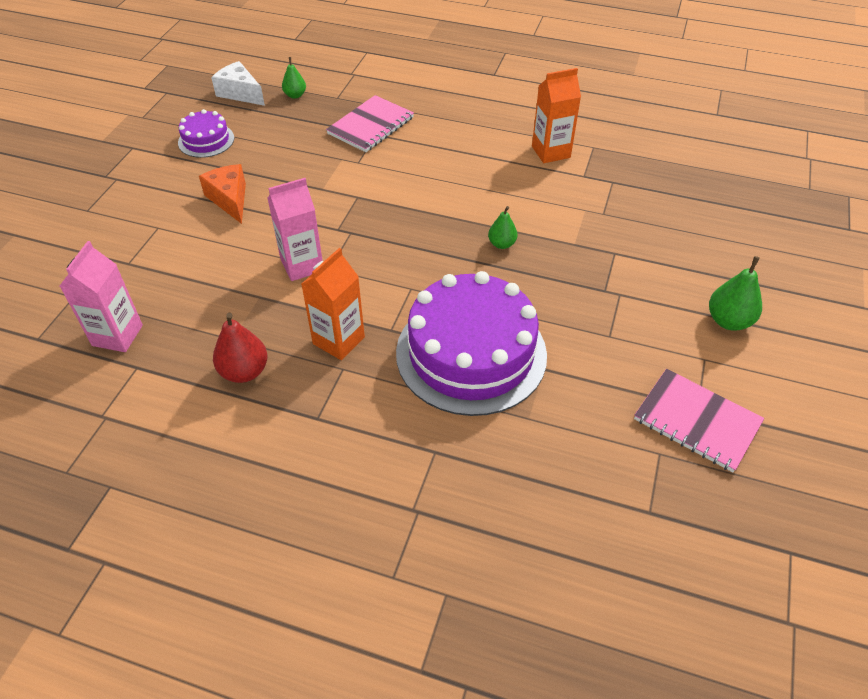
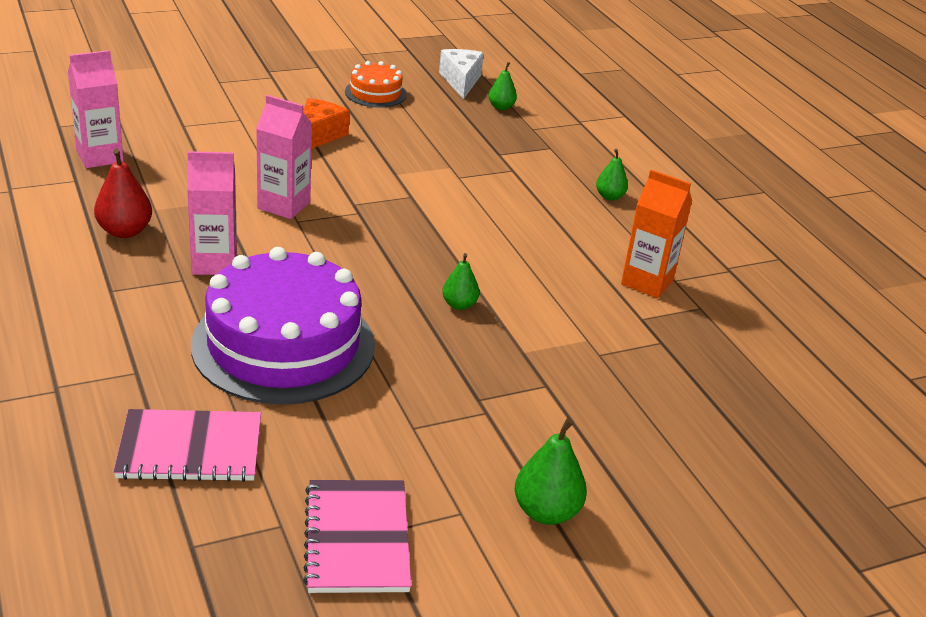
camera: 45 degrees right, 15 degrees down
purple cake [178,109,234,158] -> orange cake [345,61,407,108]
orange carton [302,248,365,360] -> pink carton [187,151,237,275]
pink notebook [326,95,414,152] -> pink notebook moved to [113,409,261,482]
none -> green pear [596,149,628,200]

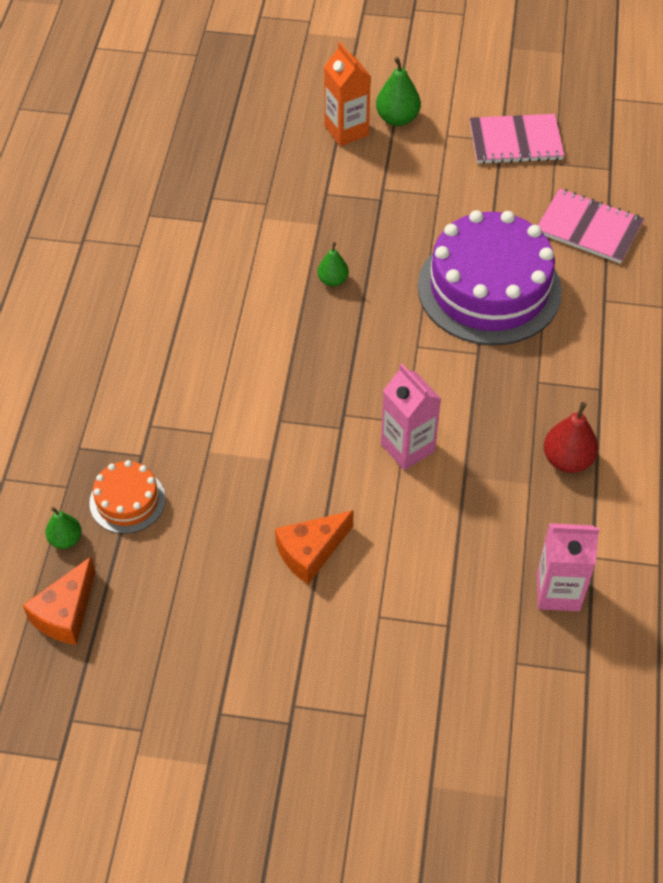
camera: 145 degrees left, 20 degrees up
pink carton [187,151,237,275] -> none
pink notebook [303,480,411,593] -> pink notebook turned 60 degrees clockwise [470,114,565,164]
orange cake [345,61,407,108] -> orange cake moved to [89,460,166,534]
white cheese [439,49,484,99] -> orange cheese [23,557,96,645]
green pear [596,149,628,200] -> none
orange carton [621,170,692,298] -> orange carton moved to [324,42,371,146]

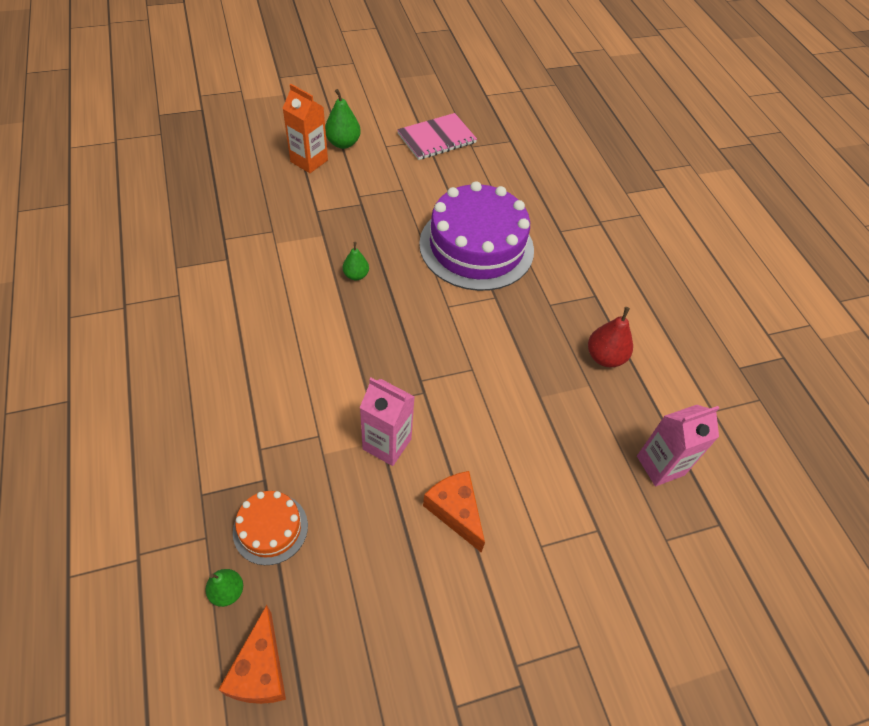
camera: 30 degrees left, 0 degrees up
orange cheese [275,510,354,584] -> orange cheese turned 120 degrees clockwise [423,471,485,552]
pink carton [381,363,441,470] -> pink carton moved to [360,378,415,466]
pink notebook [538,188,644,264] -> none

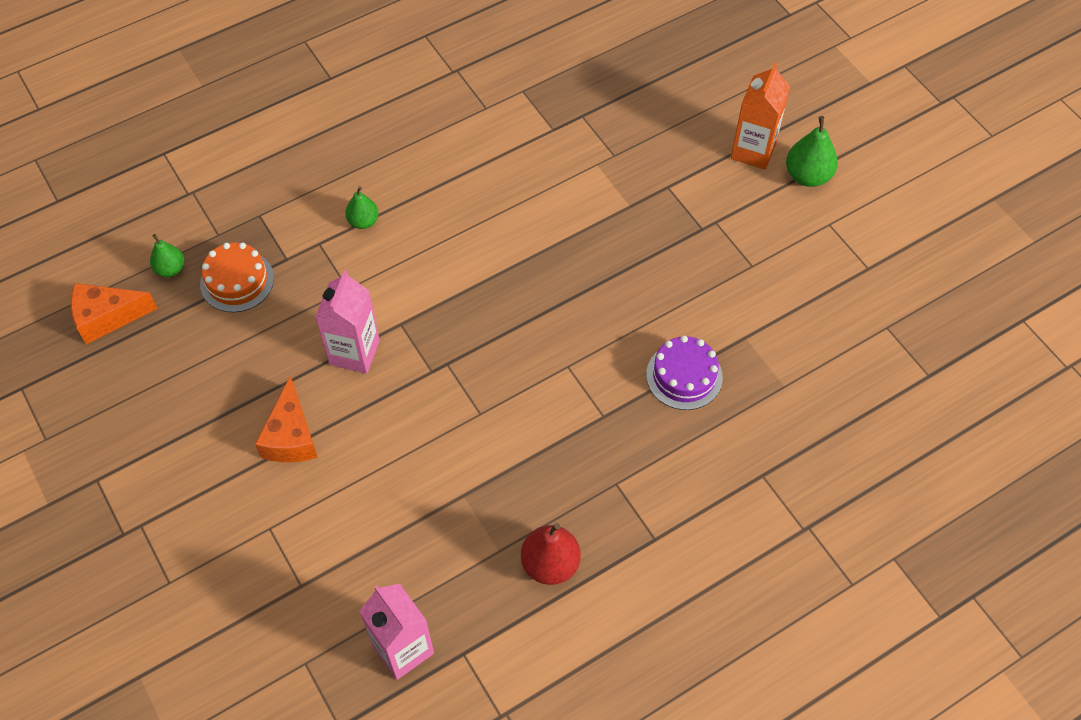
camera: 80 degrees right, 5 degrees up
green pear [343,242,369,280] -> green pear moved to [345,186,379,229]
pink notebook [397,113,477,160] -> none
purple cake [419,181,534,291] -> purple cake [646,336,723,410], size x0.47
orange cheese [423,471,485,552] -> orange cheese turned 135 degrees clockwise [255,376,318,462]

